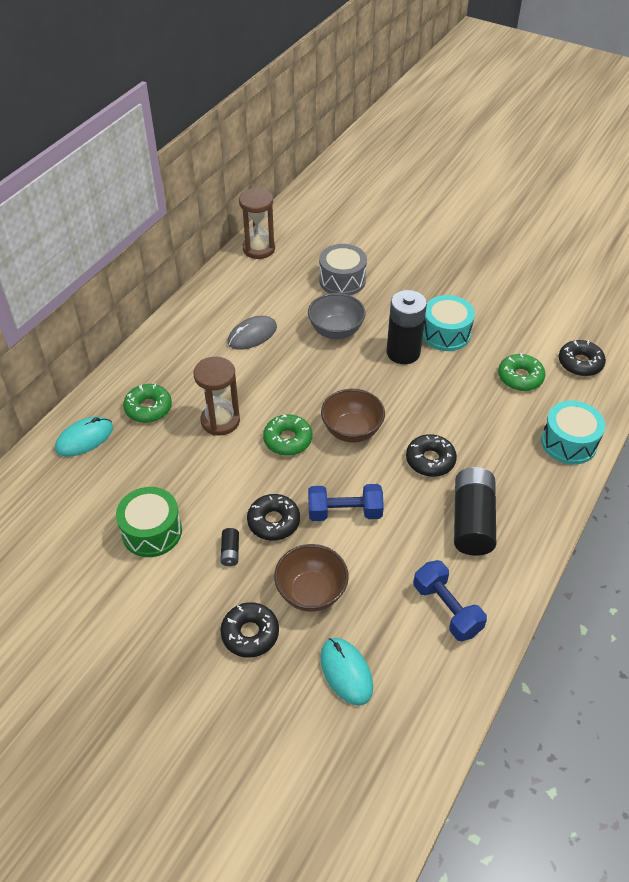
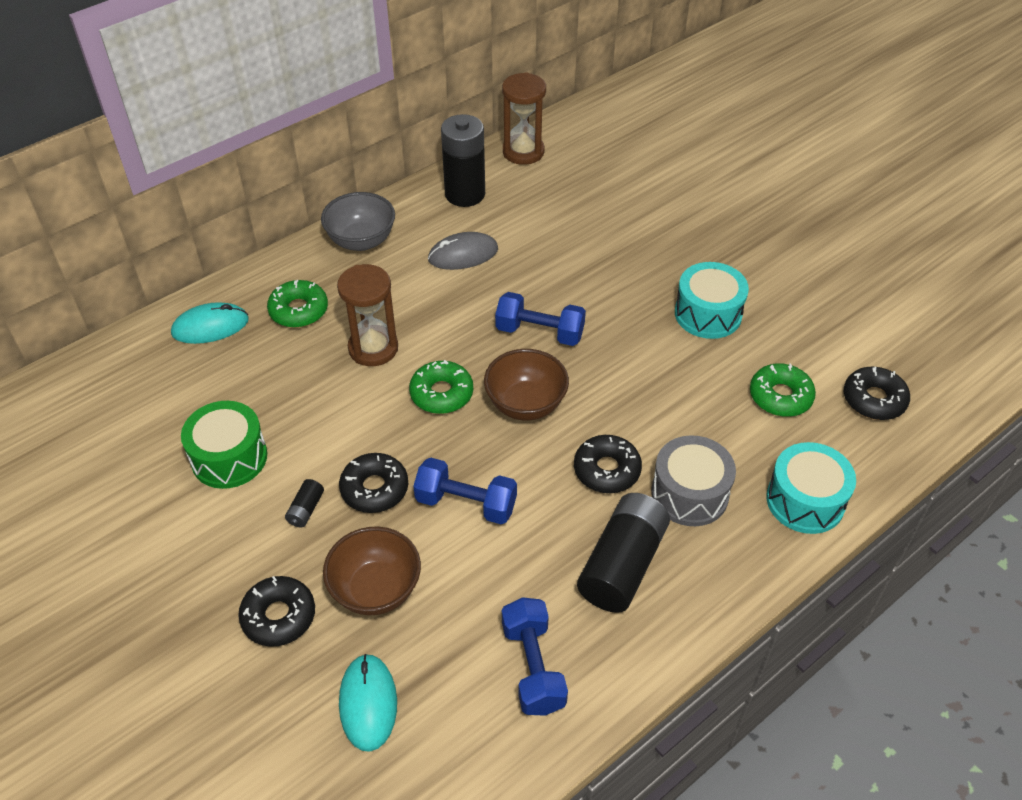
camera: 20 degrees right, 0 degrees up
grey bowl [308,293,366,339] -> grey bowl moved to [321,192,395,251]
grey drum [319,244,367,295] -> grey drum moved to [651,435,736,526]
black battery [387,290,427,364] -> black battery moved to [441,114,485,207]
none -> blue dumbbell [495,292,586,346]

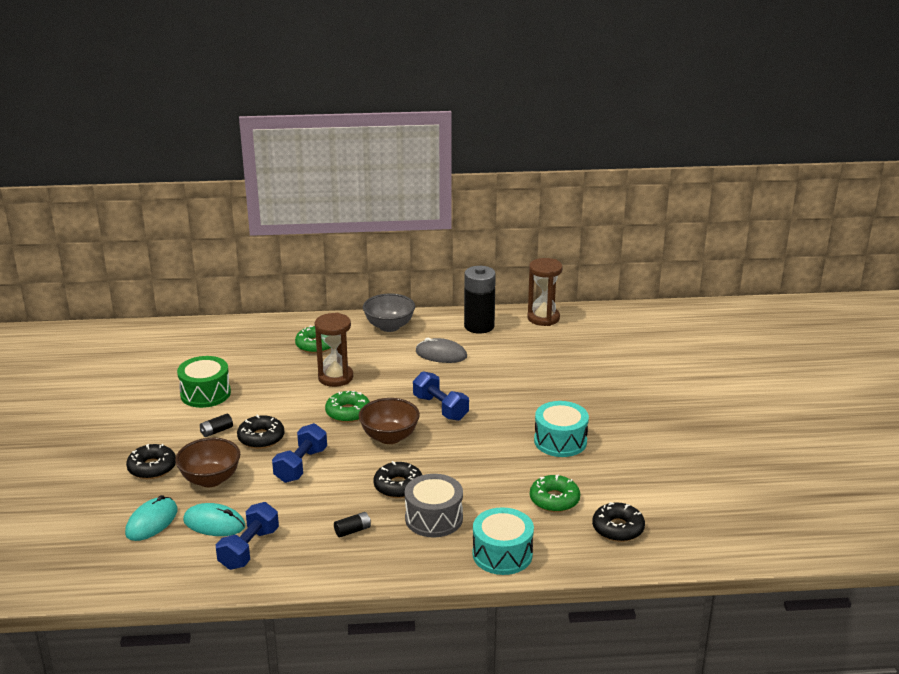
camera: 35 degrees right, 20 degrees down
turquoise mouse [171,302,249,344] -> turquoise mouse moved to [183,503,246,536]
blue dumbbell [413,458,517,524] -> blue dumbbell turned 60 degrees clockwise [272,423,327,483]
black battery [577,493,670,613] -> black battery [334,512,371,538], size x0.42

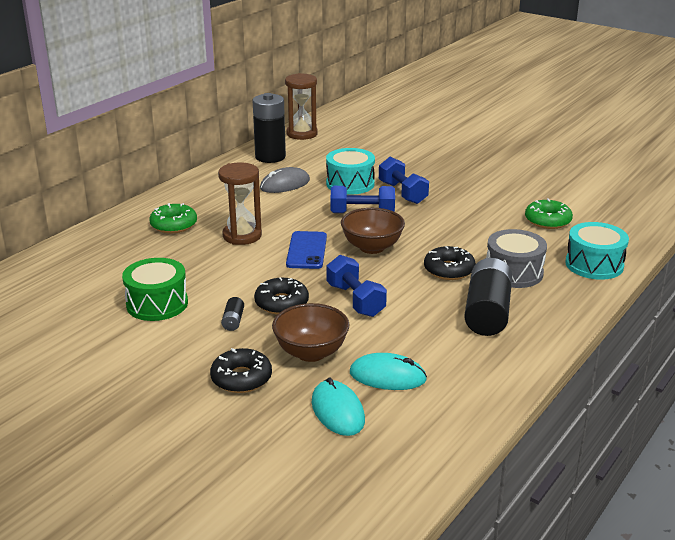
camera: 50 degrees left, 0 degrees up
turquoise mouse [183,503,246,536] -> turquoise mouse turned 45 degrees clockwise [350,353,427,390]
blue dumbbell [216,502,279,570] -> blue dumbbell moved to [379,157,429,204]
green donut [325,391,370,423] -> blue phone [286,231,327,269]
black battery [334,512,371,538] -> black battery [464,258,512,336], size x2.36
grey bowl [363,293,415,332] -> none
turquoise drum [534,401,589,457] -> turquoise drum moved to [326,148,375,195]
black donut [592,502,645,542] -> none

